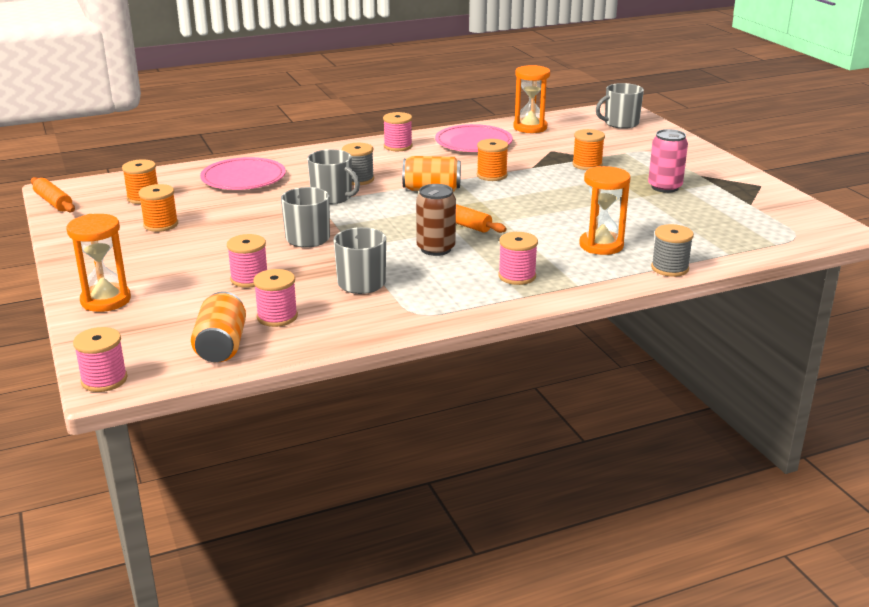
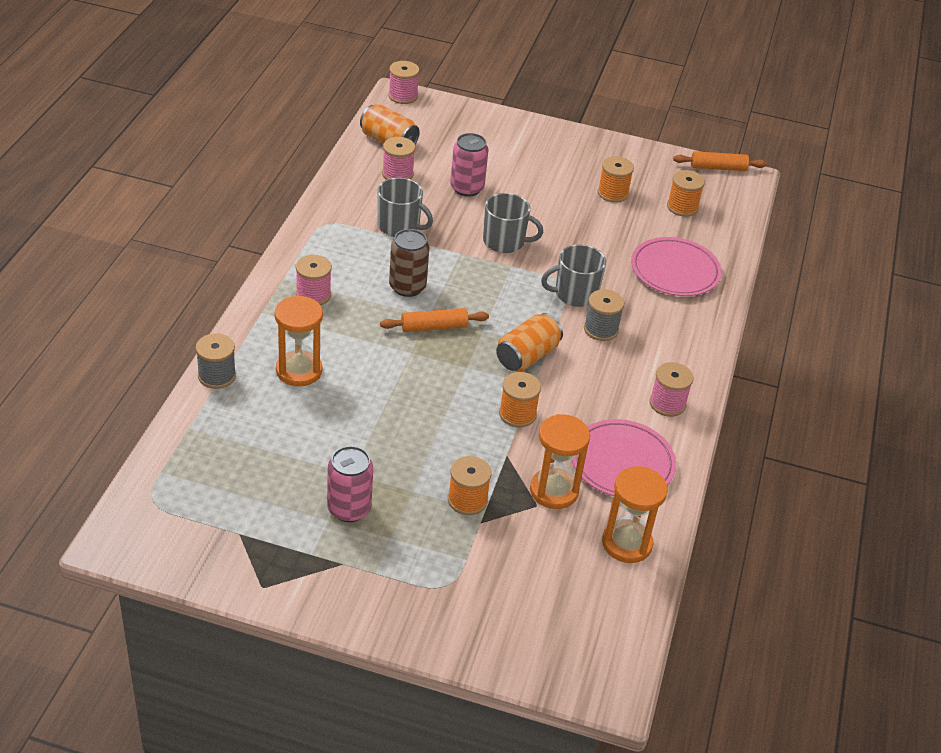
camera: 125 degrees right, 15 degrees up
orange hourglass [67,214,131,312] -> orange hourglass moved to [530,414,590,509]
pink spool [227,234,267,288] -> pink can [450,133,489,197]
grey mug [596,83,644,129] -> none

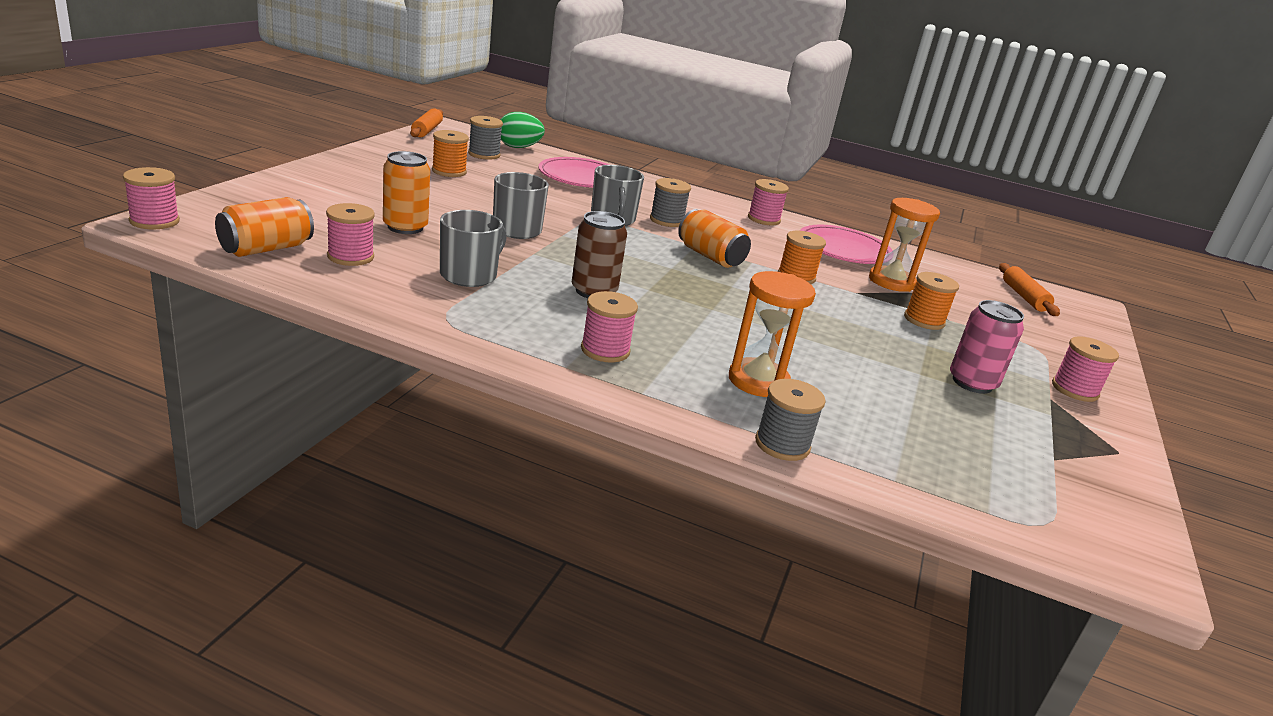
camera: 85 degrees left, 15 degrees down
orange rolling pin [380,308,489,332] -> orange rolling pin moved to [999,263,1060,316]
pink can [450,133,489,197] -> orange can [383,151,430,234]
orange hourglass [602,466,668,563] -> none
orange spool [667,170,705,217] -> grey spool [468,116,503,160]
none -> green egg [500,112,545,148]
none -> pink spool [1052,336,1119,402]

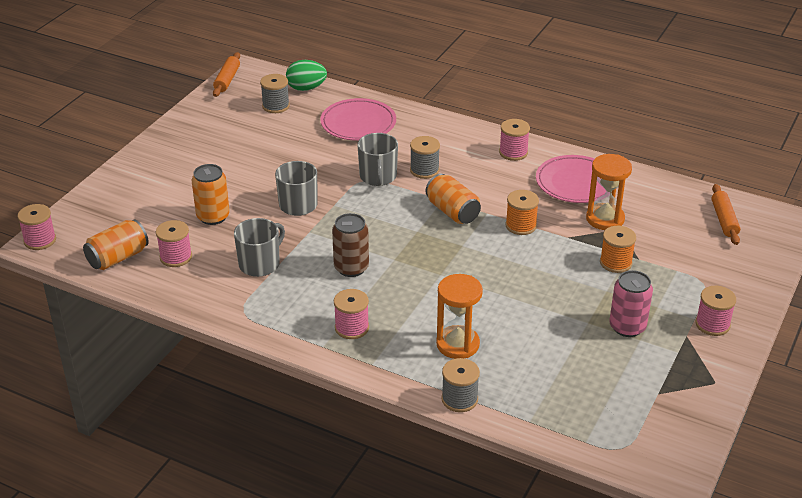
camera: 10 degrees right, 10 degrees up
orange spool [432,130,469,177] -> none

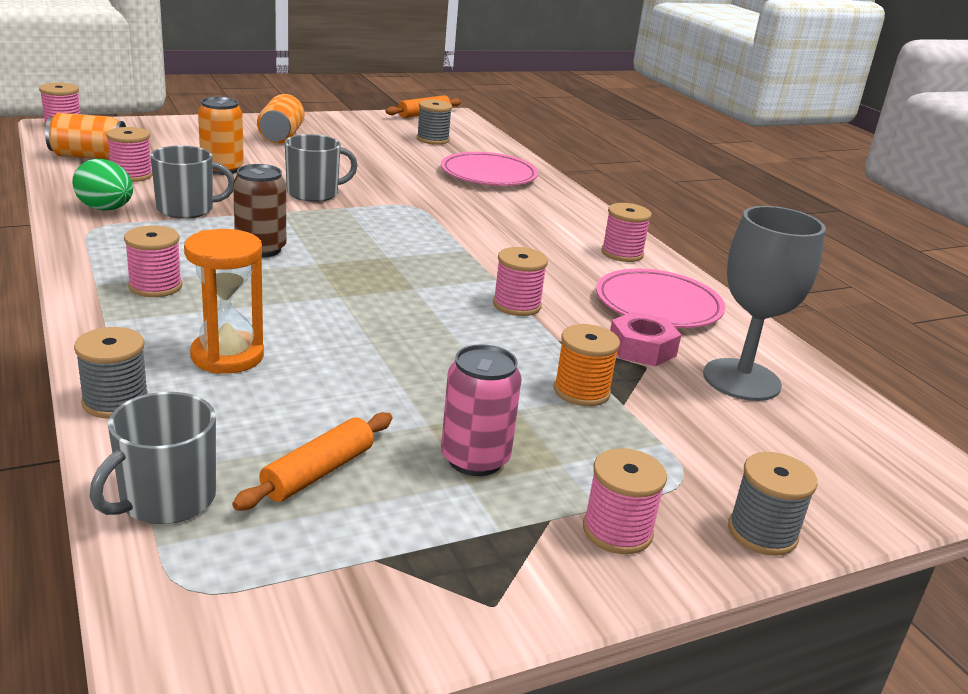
camera: 35 degrees right, 10 degrees down
green egg [286,60,327,91] -> green egg moved to [72,159,133,210]
grey mug [357,133,398,186] -> grey mug moved to [90,392,216,524]
grey spool [410,136,440,179] -> grey spool moved to [728,452,818,556]
orange can [426,174,481,224] -> orange can moved to [257,94,304,144]
orange spool [505,190,539,235] -> pink spool [493,247,548,316]
orange hourglass [586,154,632,230] -> pink nut [610,311,681,366]
orange rolling pin [711,184,740,245] -> orange rolling pin moved to [232,412,392,510]
none -> grey goblet [703,206,826,401]

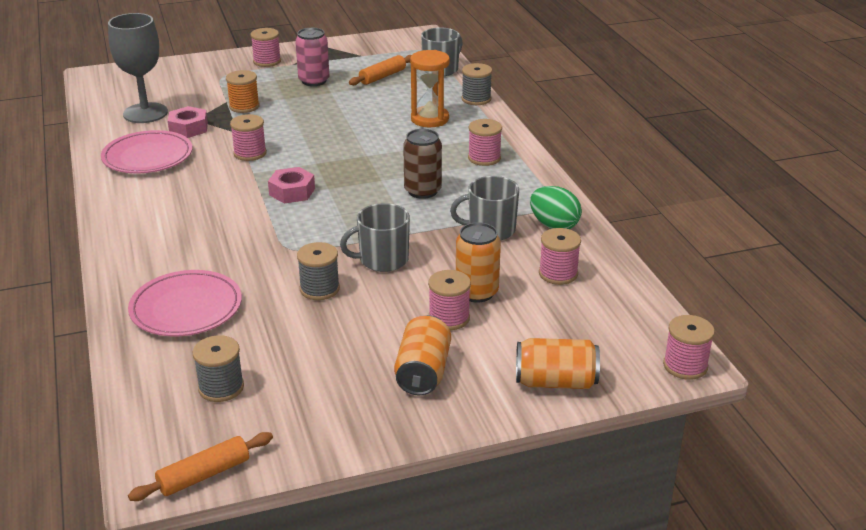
camera: 170 degrees left, 5 degrees up
orange can [45,113,126,160] -> orange can moved to [516,338,600,389]
pink spool [601,203,652,262] -> pink spool moved to [428,270,471,330]
grey spool [728,452,818,556] -> grey spool moved to [297,242,340,300]
none -> pink nut [268,167,315,204]

